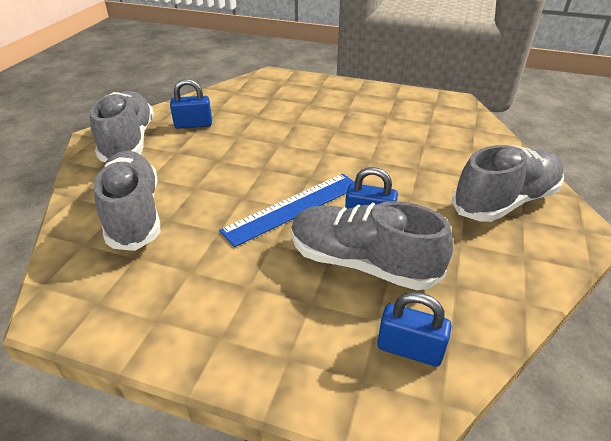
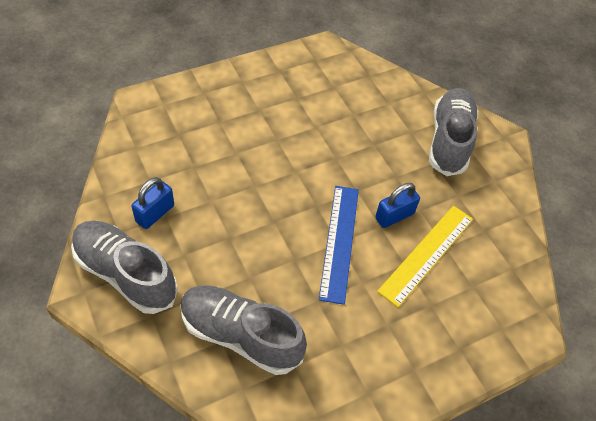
camera: 50 degrees left, 15 degrees up
grey shoe [291,201,453,290] -> yellow ruler [377,206,473,307]
blue padlock [377,292,452,367] -> none

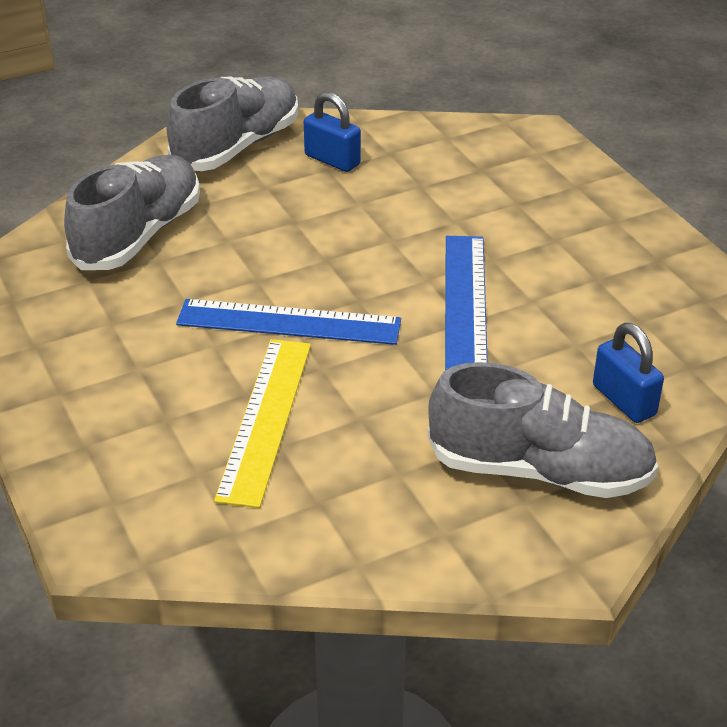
camera: 95 degrees right, 15 degrees down
blue padlock [375,183,420,228] -> blue padlock moved to [593,323,664,423]
yellow ruler [377,206,473,307] -> yellow ruler turned 60 degrees clockwise [214,339,311,508]
none -> blue ruler [445,236,488,370]

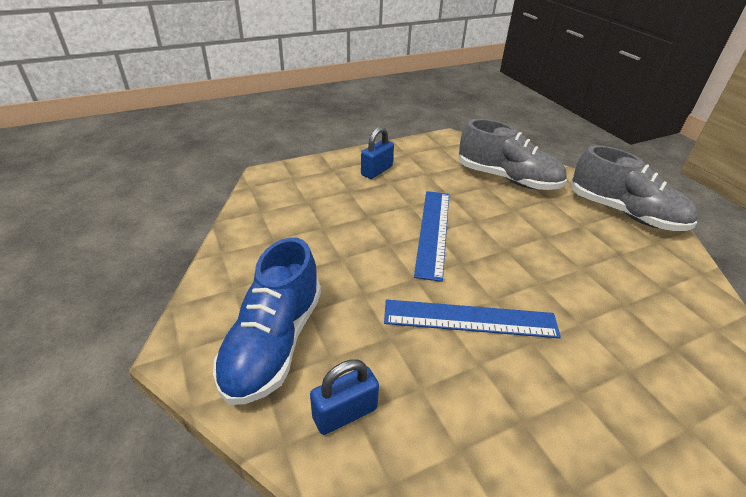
camera: 90 degrees right, 0 degrees up
yellow ruler [214,339,311,508] -> none
blue padlock [304,92,361,172] -> blue padlock moved to [361,126,394,179]
grey shoe [428,362,658,498] -> blue shoe [213,237,321,405]

